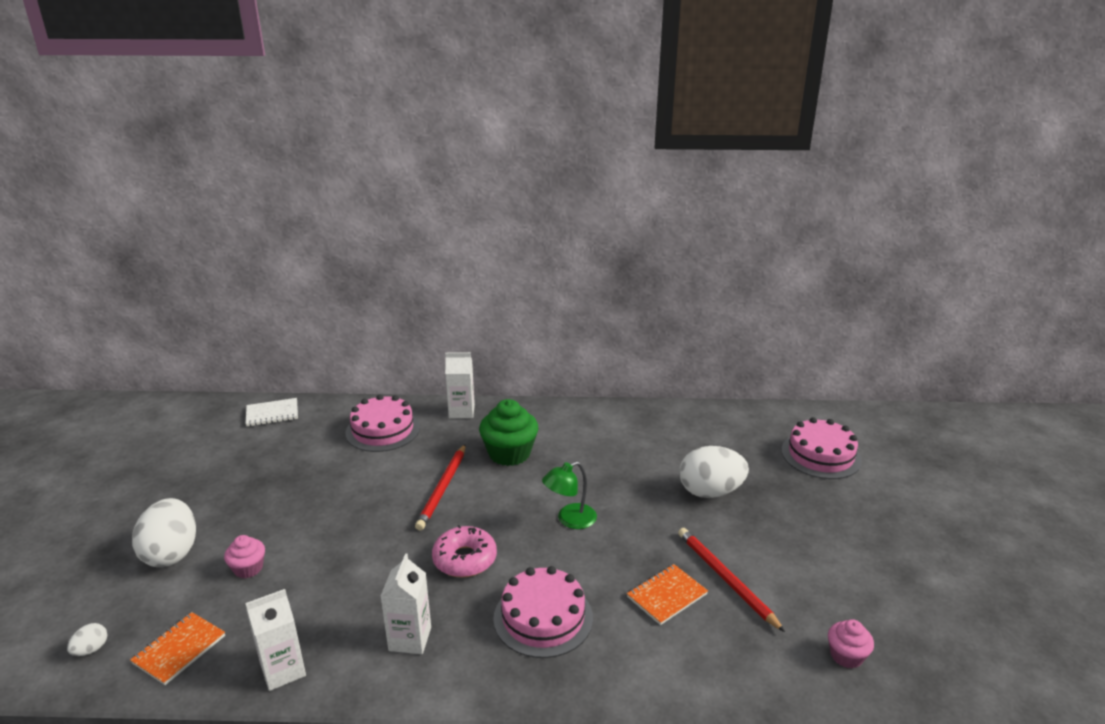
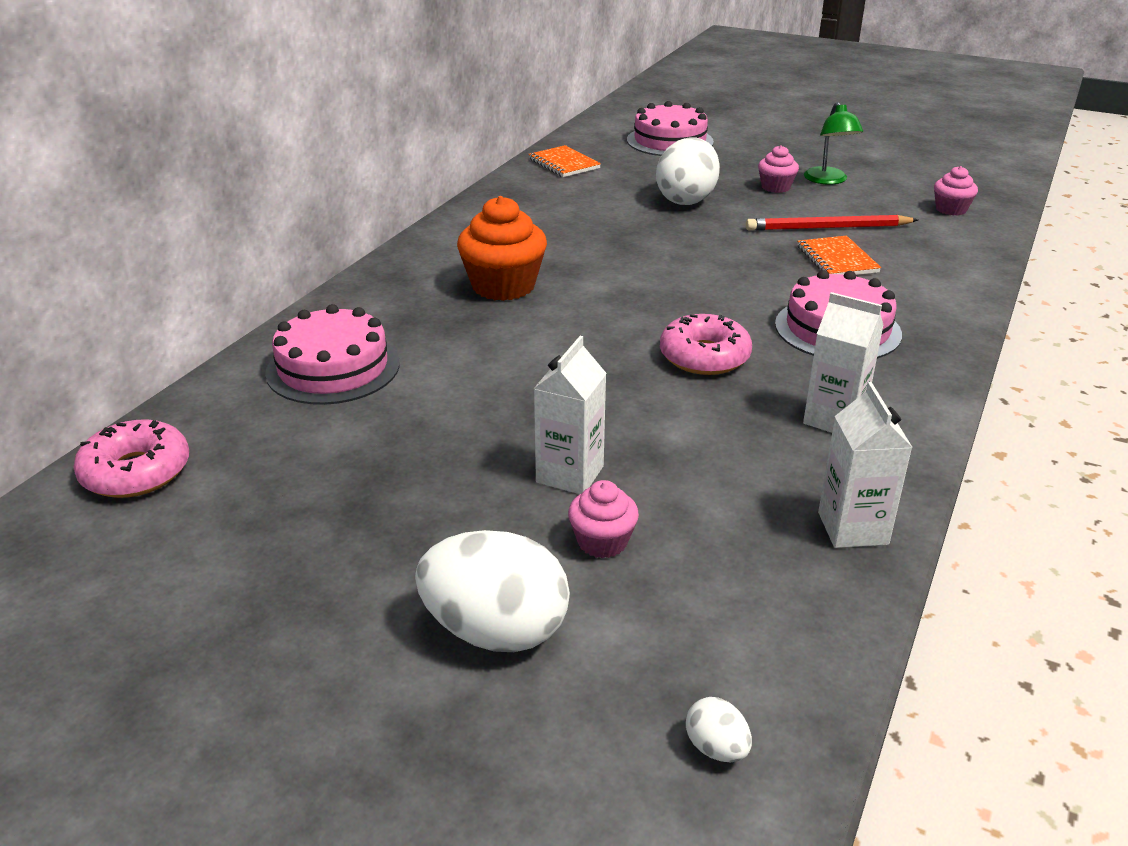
camera: 65 degrees left, 5 degrees up
orange notebook [130,612,225,685] -> orange notebook moved to [528,145,601,177]
white notebook [245,398,298,427] -> pink donut [73,419,189,498]
red pencil [415,444,466,531] -> none
white carton [445,352,475,418] -> white carton moved to [534,336,607,494]
green cupcake [479,399,538,466] -> orange cupcake [457,196,547,301]
green lamp [542,461,597,529] -> green lamp moved to [804,102,863,185]
none -> pink cupcake [758,145,799,193]

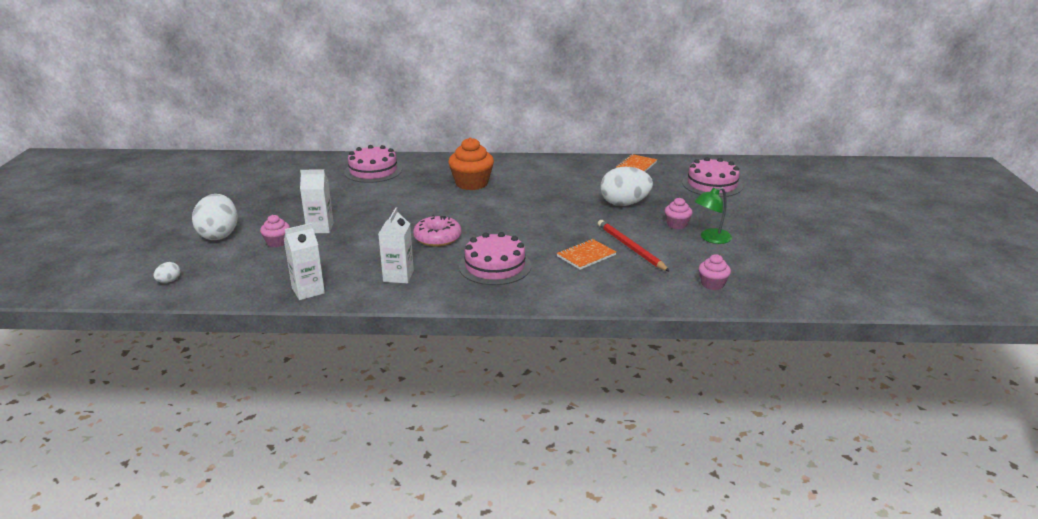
camera: 65 degrees right, 5 degrees down
pink donut [73,419,189,498] -> none

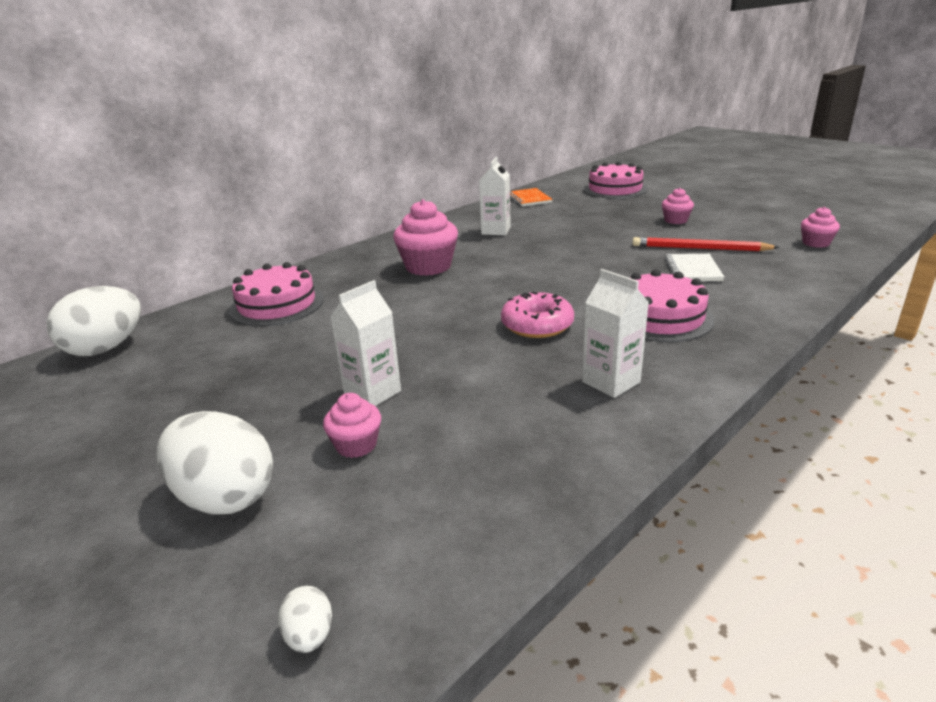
camera: 45 degrees left, 0 degrees up
white carton [284,223,325,300] -> white carton moved to [479,157,511,235]
orange cupcake [448,137,494,190] -> pink cupcake [393,199,458,276]
orange notebook [557,239,616,270] -> white notebook [665,254,724,281]
white egg [601,167,653,206] -> white egg moved to [47,286,141,356]
green lamp [694,187,732,244] -> none

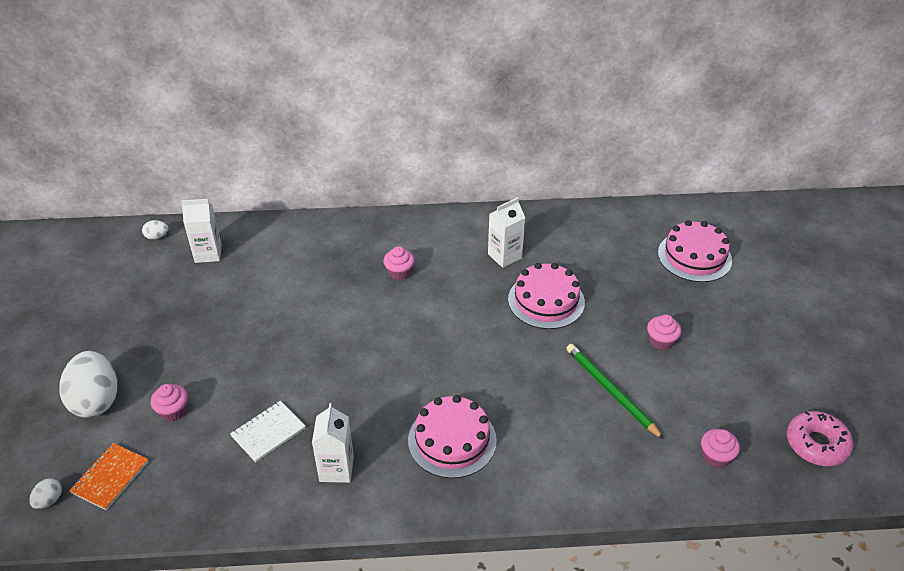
camera: 40 degrees right, 15 degrees up
white egg [47,286,141,356] -> white egg [142,220,169,240], size x0.43
pink cake [229,262,324,326] -> pink cake moved to [508,263,585,329]
white carton [330,280,401,406] -> white carton moved to [181,199,222,263]
pink cupcake [393,199,458,276] -> pink cupcake [383,246,415,280], size x0.55
pink donut [501,291,574,338] -> pink donut moved to [787,411,854,466]
orange notebook [510,188,553,206] -> orange notebook moved to [69,443,148,510]
red pencil [632,237,780,251] -> green pencil [566,344,664,440]
white notebook [665,254,724,281] -> white notebook moved to [230,401,305,462]

